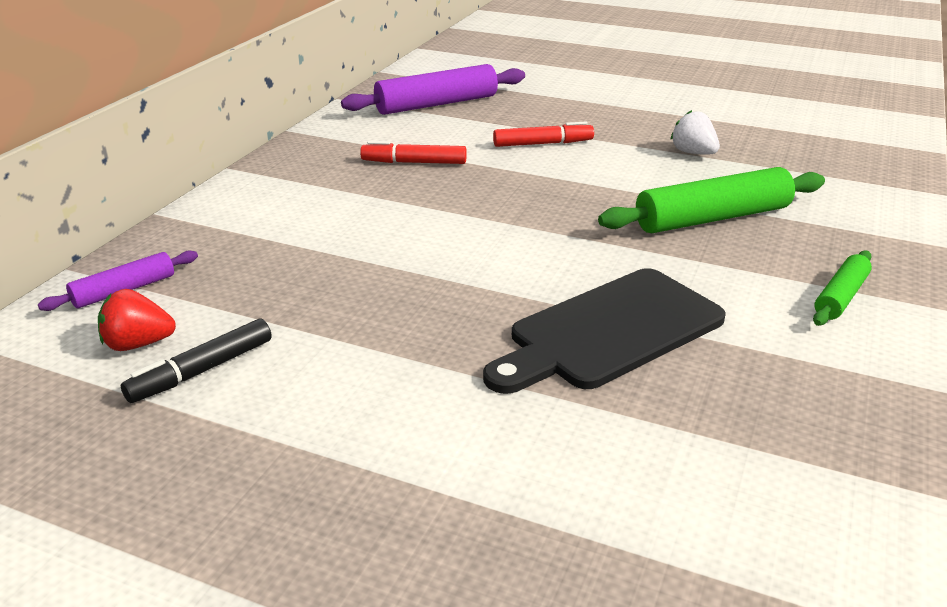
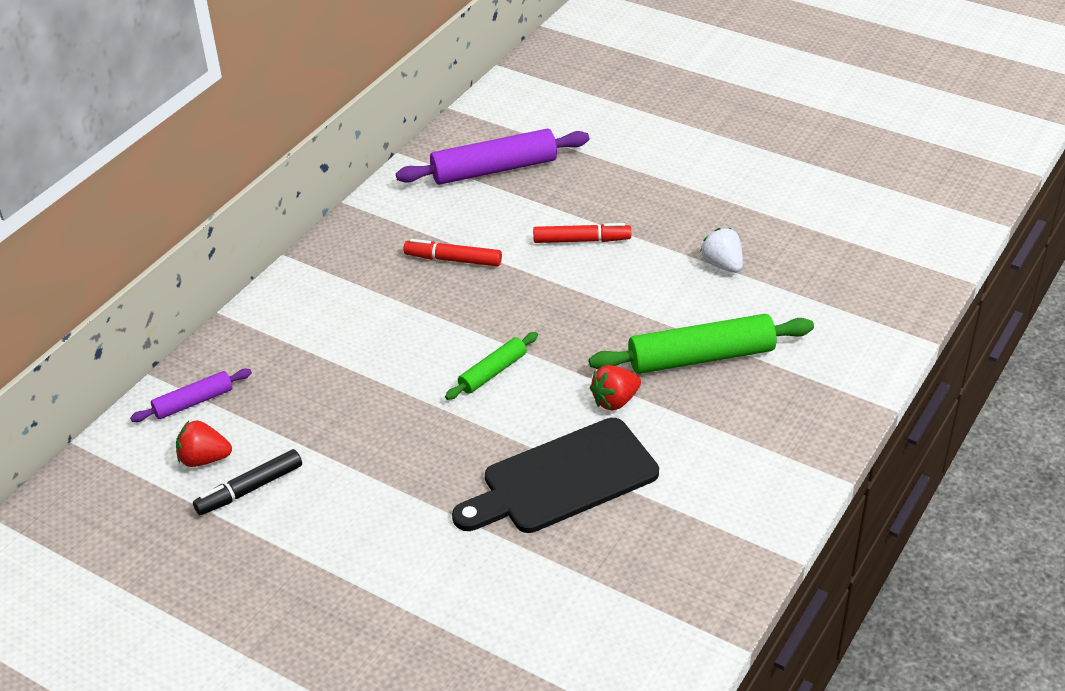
camera: 10 degrees right, 10 degrees up
green rolling pin [813,251,872,326] -> green rolling pin moved to [445,332,538,400]
none -> red strawberry [590,365,641,411]

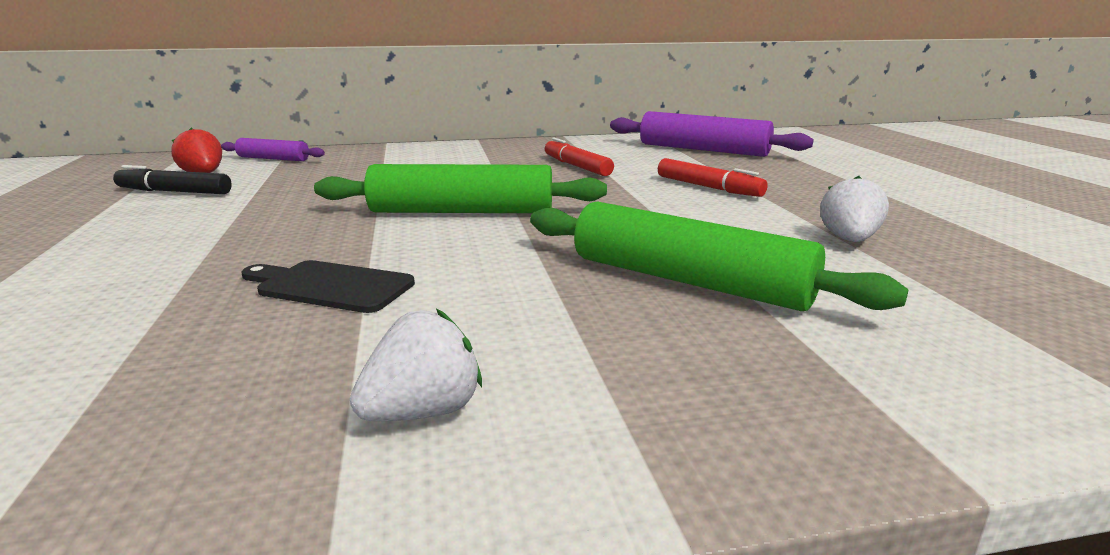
camera: 45 degrees right, 20 degrees down
green rolling pin [445,332,538,400] -> green rolling pin [314,164,607,213], size x1.84
black cutting board [452,418,659,533] -> black cutting board [241,260,415,313], size x0.55
red strawberry [590,365,641,411] -> none
none -> white strawberry [350,309,482,421]

